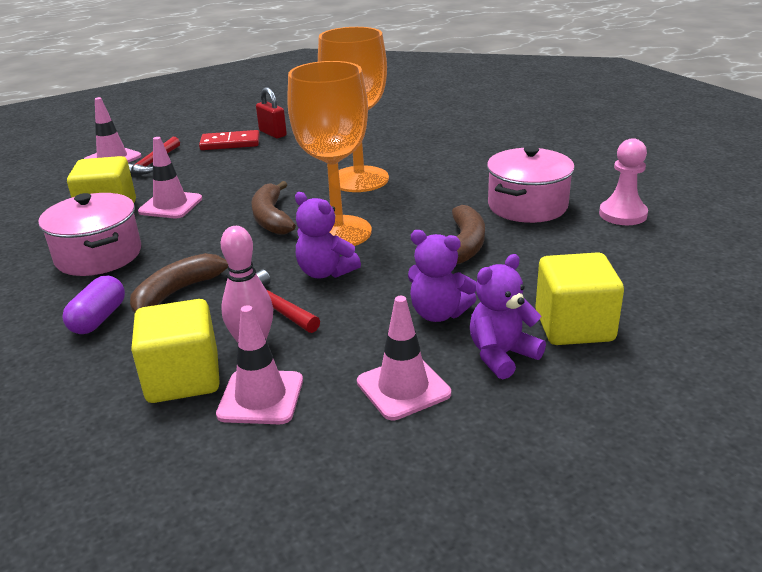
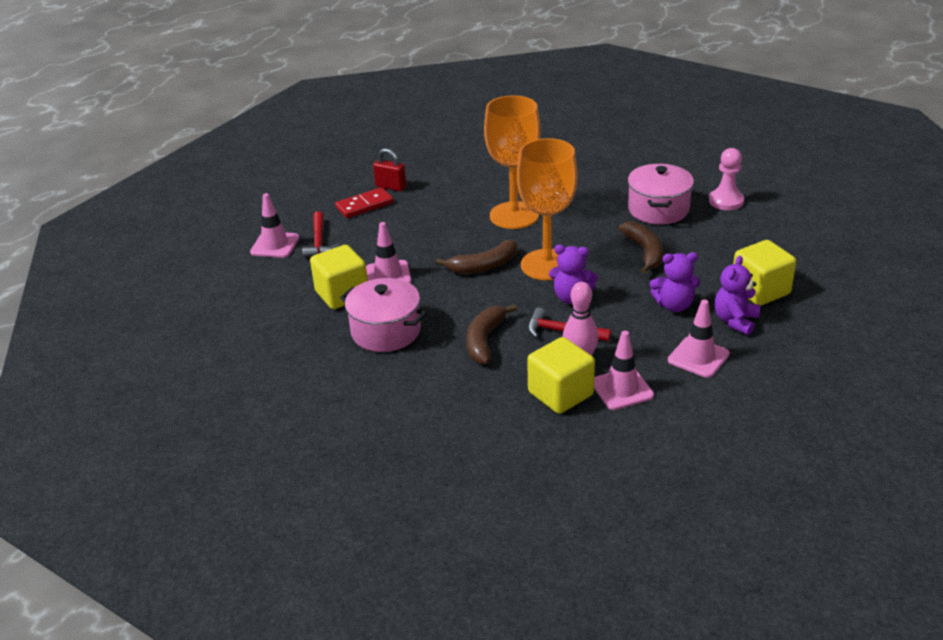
camera: 25 degrees left, 5 degrees up
purple capsule [62,276,125,334] -> none
brown banana [251,181,296,235] -> brown banana turned 75 degrees counterclockwise [436,240,517,274]

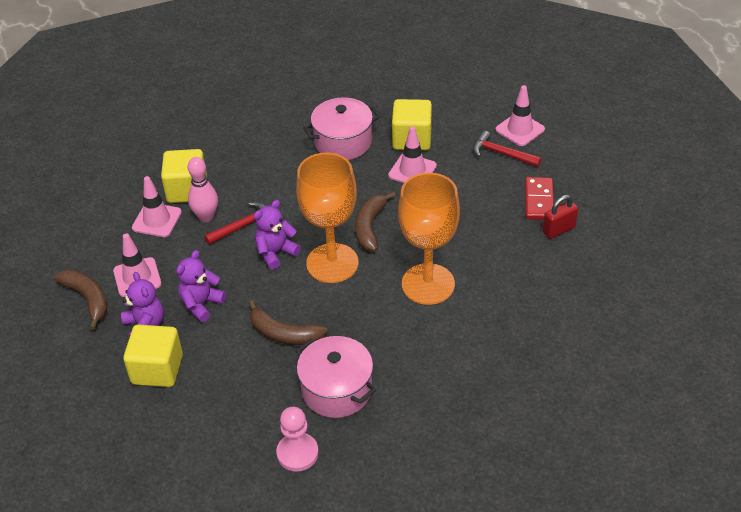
camera: 125 degrees right, 10 degrees up
brown banana [466,304,517,364] -> brown banana moved to [54,269,108,330]

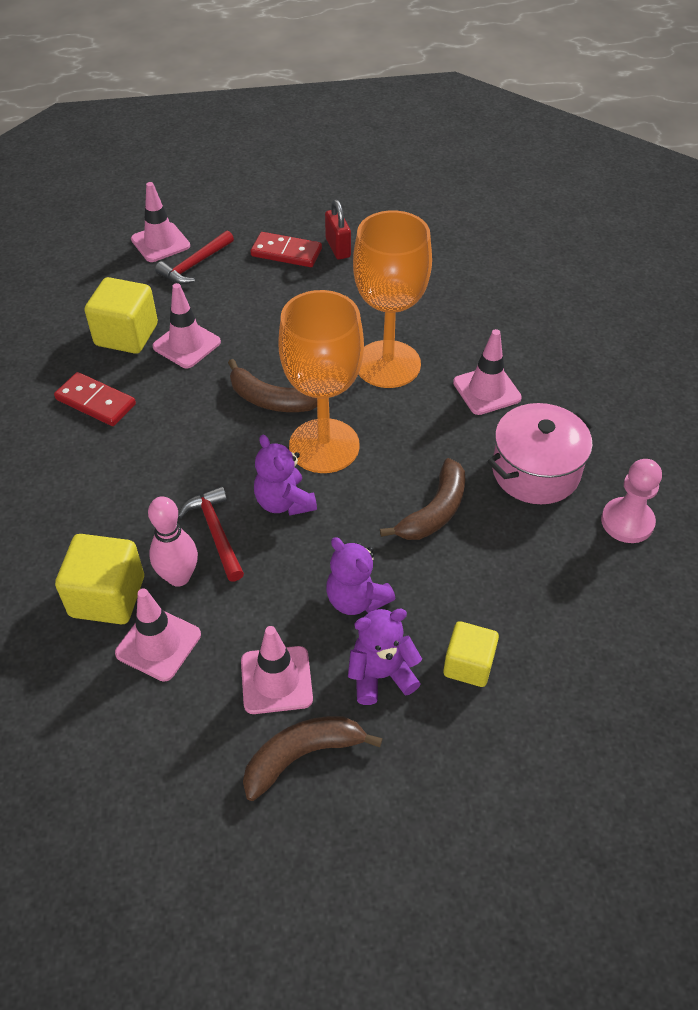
camera: 80 degrees left, 5 degrees up
yellow cube [123,325,183,387] -> yellow cube [443,621,499,687], size x0.66
pink pot [303,97,380,160] -> red domino [54,372,136,426]
none -> pink traffic cone [453,329,522,415]

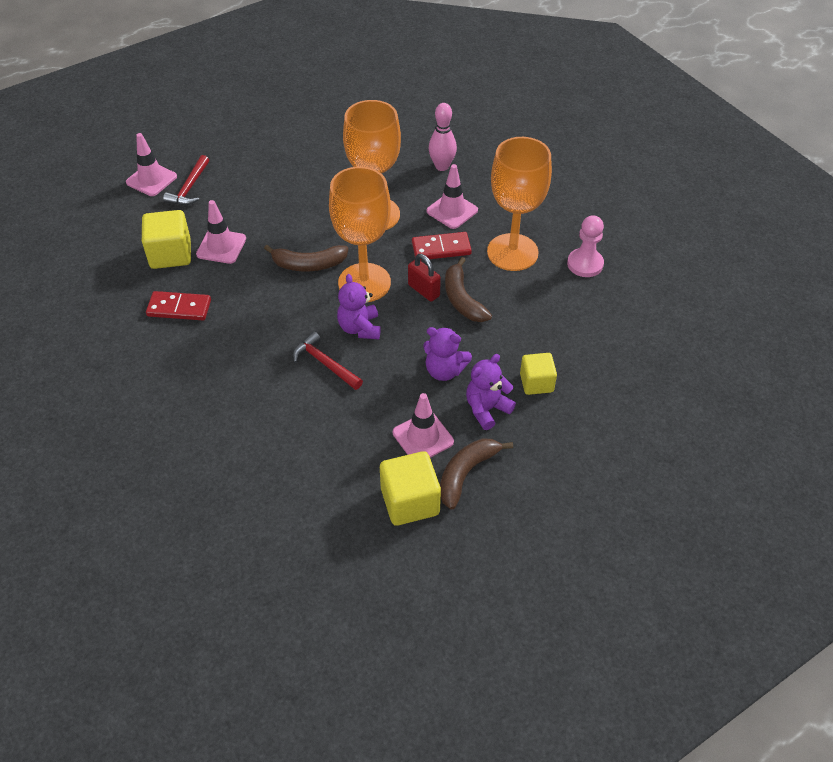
camera: 25 degrees left, 0 degrees up
yellow cube [55,534,144,625] -> yellow cube moved to [380,451,441,526]
pink traffic cone [115,588,201,682] -> none
pink bowling pin [148,496,198,587] -> pink bowling pin moved to [428,103,457,171]
red domino [251,232,322,267] -> red domino moved to [412,232,472,260]
purple teddy bear [254,435,317,516] -> purple teddy bear turned 45 degrees clockwise [337,274,381,339]
red padlock [325,200,351,260] -> red padlock moved to [408,254,441,302]
brown banana [380,458,465,540] -> brown banana turned 150 degrees clockwise [445,257,492,322]
pink pot [487,403,596,504] -> orange goblet [487,137,552,271]

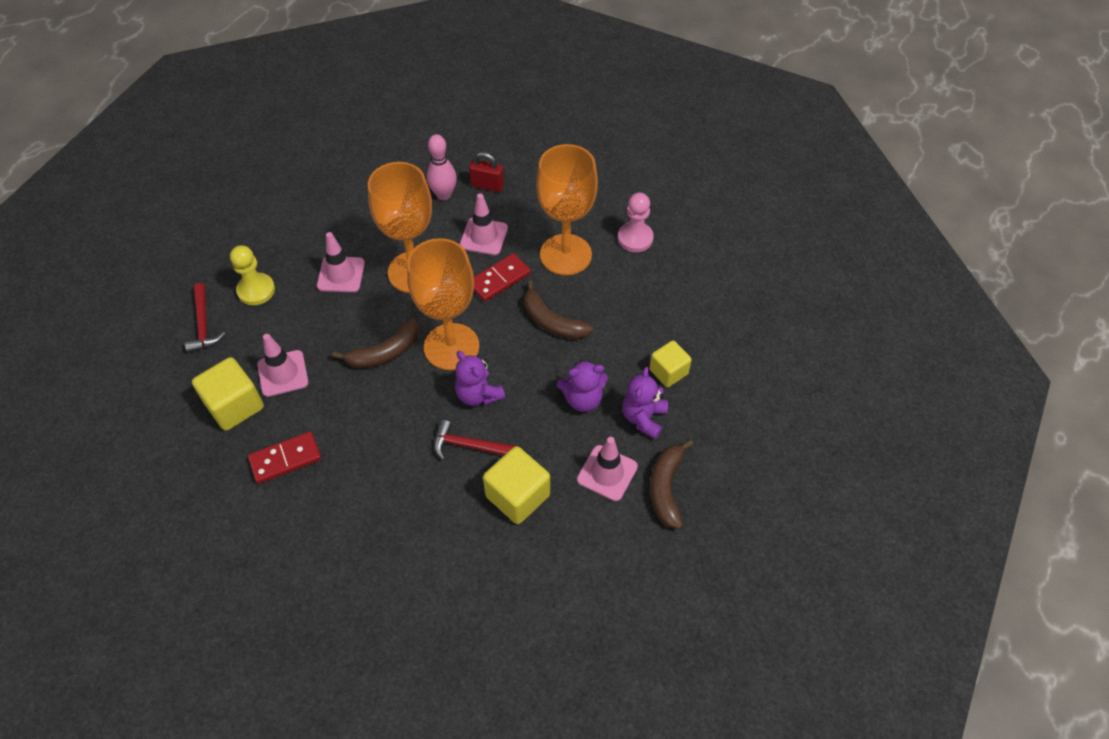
camera: 30 degrees left, 5 degrees up
pink traffic cone [126,133,177,196] -> pink traffic cone moved to [317,232,365,292]
yellow cube [380,451,441,526] -> yellow cube moved to [483,446,550,524]
red padlock [408,254,441,302] -> red padlock moved to [469,152,504,192]
none -> yellow pawn [230,245,275,305]

